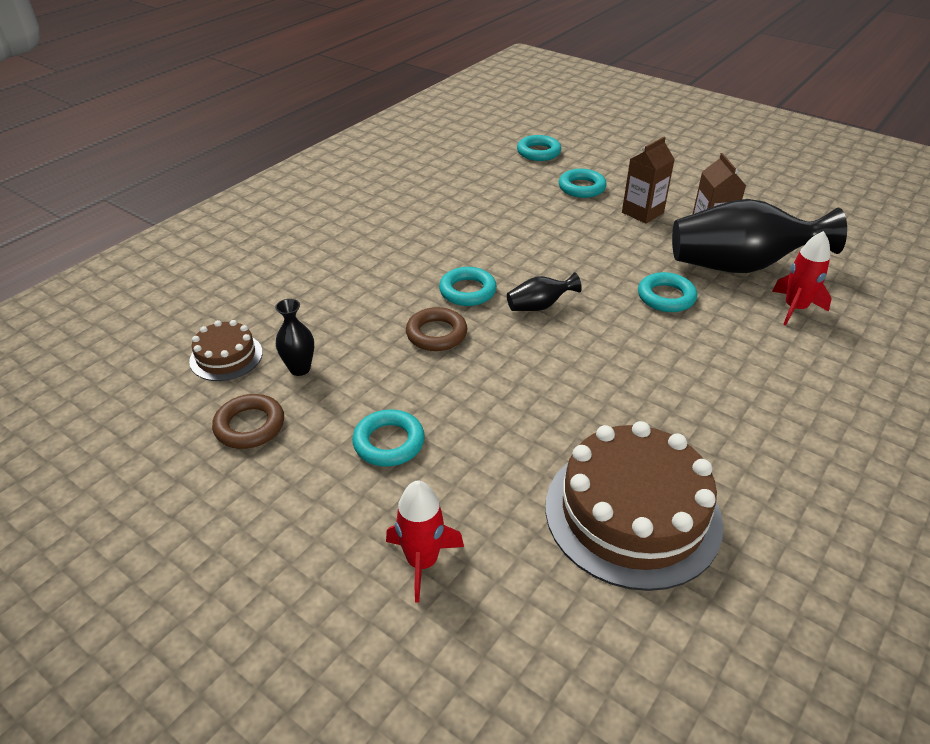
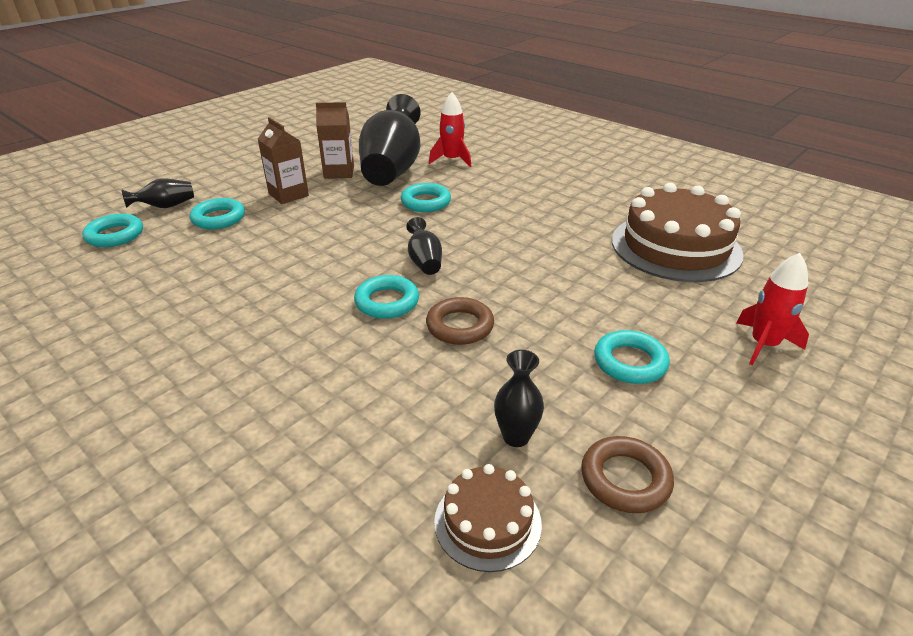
camera: 85 degrees left, 5 degrees down
none -> black vase [121,178,194,208]

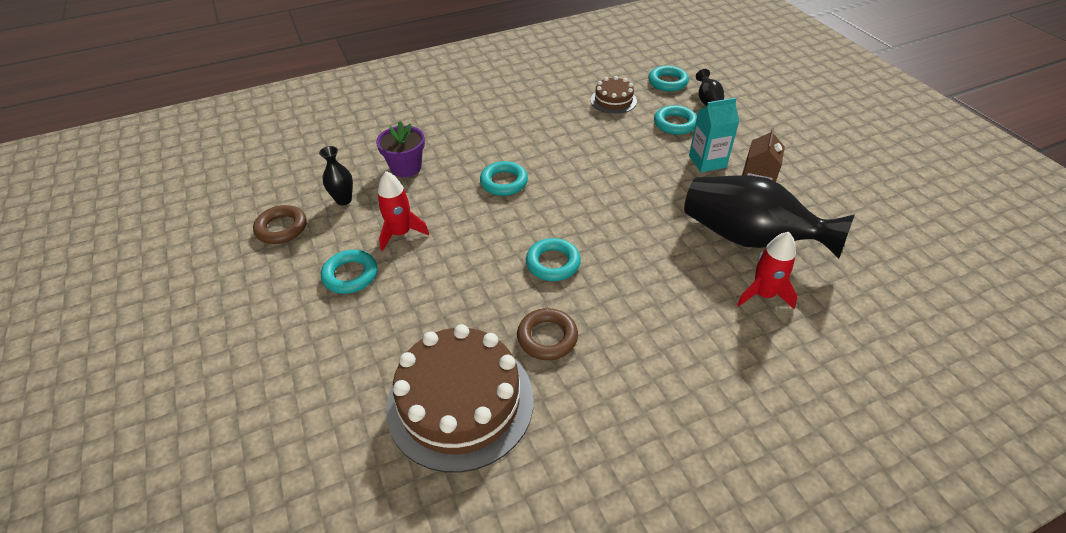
camera: 115 degrees right, 10 degrees up
brown carton [258,117,309,204] -> turquoise carton [689,98,739,172]
turquoise ring [401,183,451,212] -> turquoise ring moved to [526,238,581,281]
black vase [406,217,442,275] -> none
brown ring [426,297,494,345] -> brown ring moved to [517,308,578,360]
brown cake [434,464,542,572] -> brown cake moved to [591,76,637,114]
red rocket [736,253,809,365] -> red rocket moved to [377,171,429,251]
none -> purple flower pot [376,121,425,177]

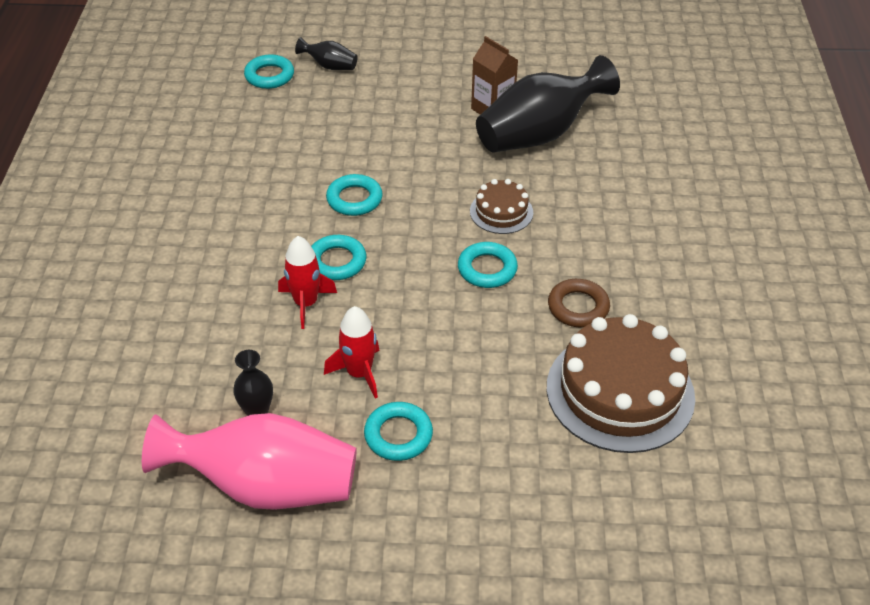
camera: 65 degrees left, 0 degrees up
brown ring [253,205,307,244] -> pink vase [142,413,357,510]
purple flower pot [376,121,425,177] -> none
brown cake [591,76,637,114] -> brown cake moved to [470,179,533,234]
turquoise ring [654,105,697,135] -> turquoise ring moved to [326,174,383,216]
turquoise carton [689,98,739,172] -> none
red rocket [737,232,798,309] -> red rocket moved to [278,236,337,329]

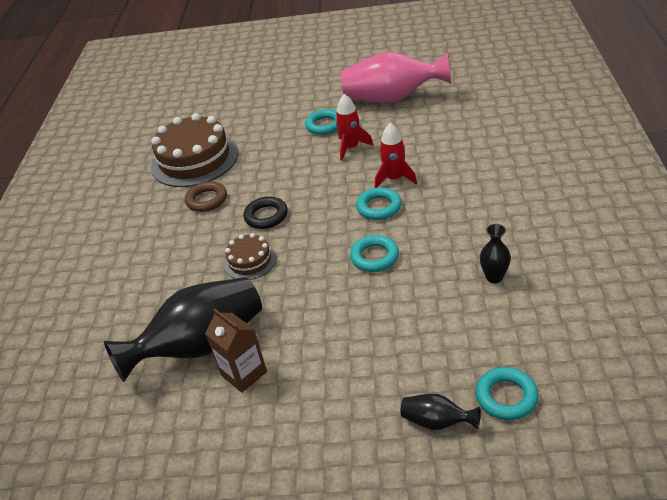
camera: 175 degrees left, 5 degrees down
black vase [233,350,273,416] -> black vase moved to [480,224,511,283]
turquoise ring [458,242,518,288] -> black ring [243,196,288,229]

